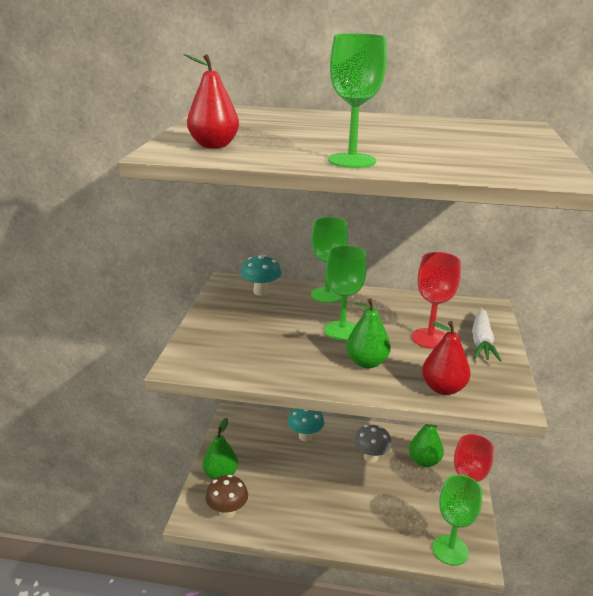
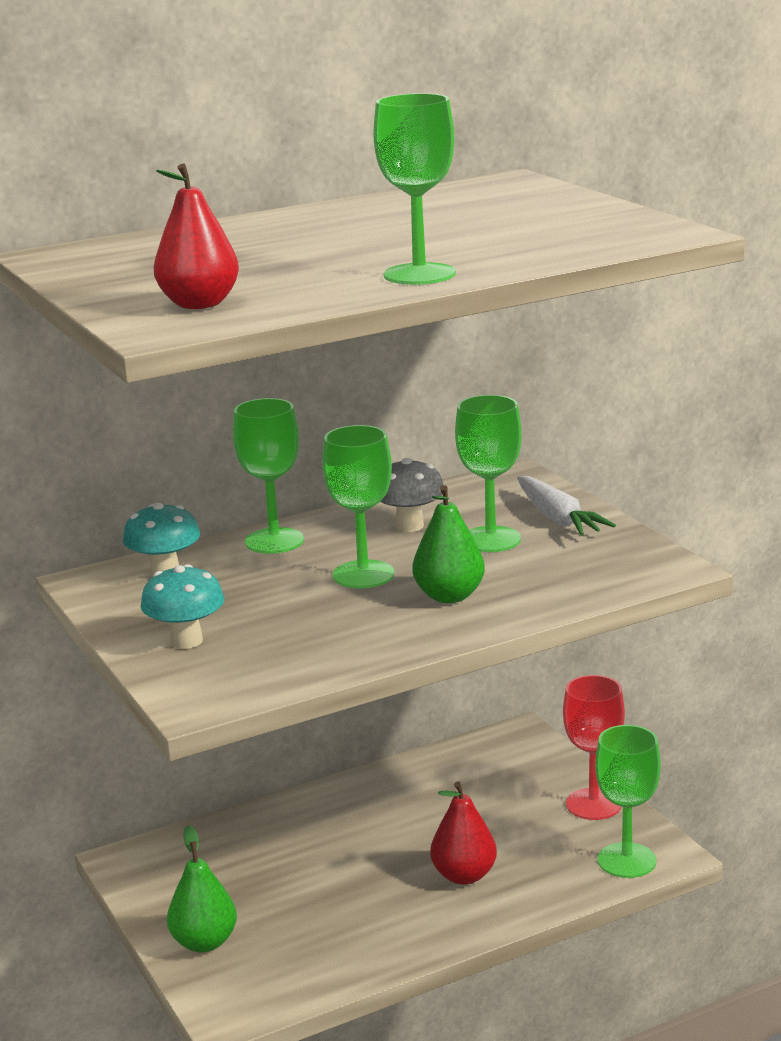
camera: 35 degrees left, 5 degrees down
brown mushroom [206,475,248,518] -> none
turquoise mushroom [288,409,324,441] -> turquoise mushroom moved to [140,564,225,649]
grey mushroom [354,425,392,463] -> grey mushroom moved to [380,458,443,532]
green pear [409,424,444,467] -> none
red goblet [412,252,461,349] -> green goblet [455,395,522,552]
red pear [422,321,471,395] -> red pear moved to [430,781,497,885]

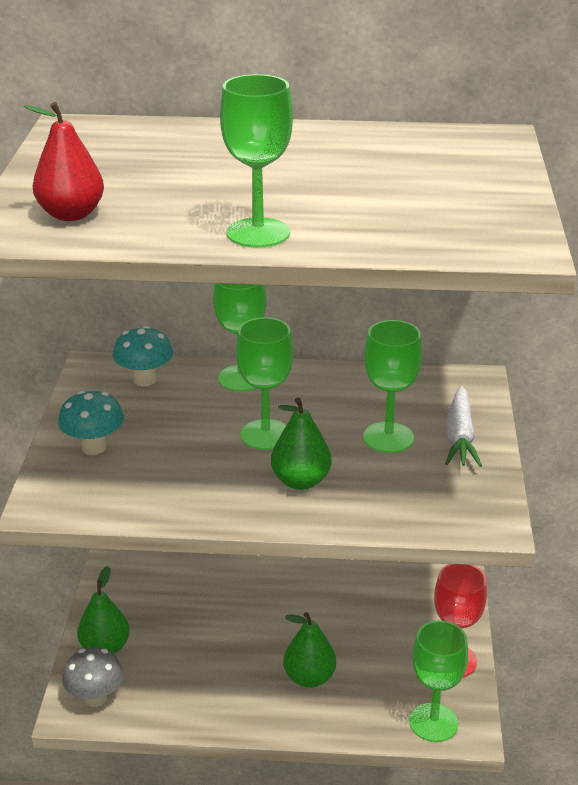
camera: 30 degrees right, 10 degrees up
grey mushroom [380,458,443,532] -> grey mushroom moved to [62,647,123,707]
red pear [430,781,497,885] -> green pear [283,612,336,688]

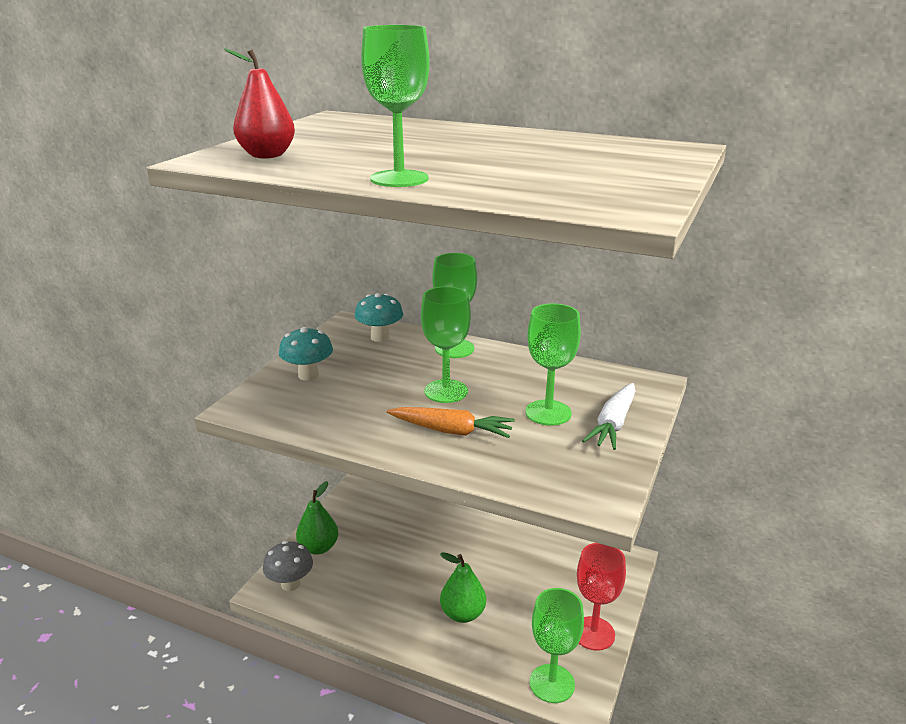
camera: 20 degrees right, 5 degrees down
green pear [271,398,331,490] -> orange carrot [387,407,515,438]

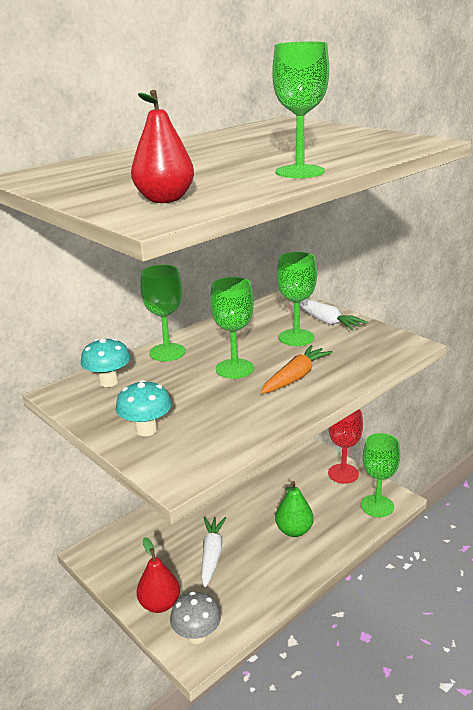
camera: 65 degrees left, 0 degrees up
green pear [296,481,338,555] -> red pear [137,537,180,613]
none -> white carrot [201,517,226,588]

